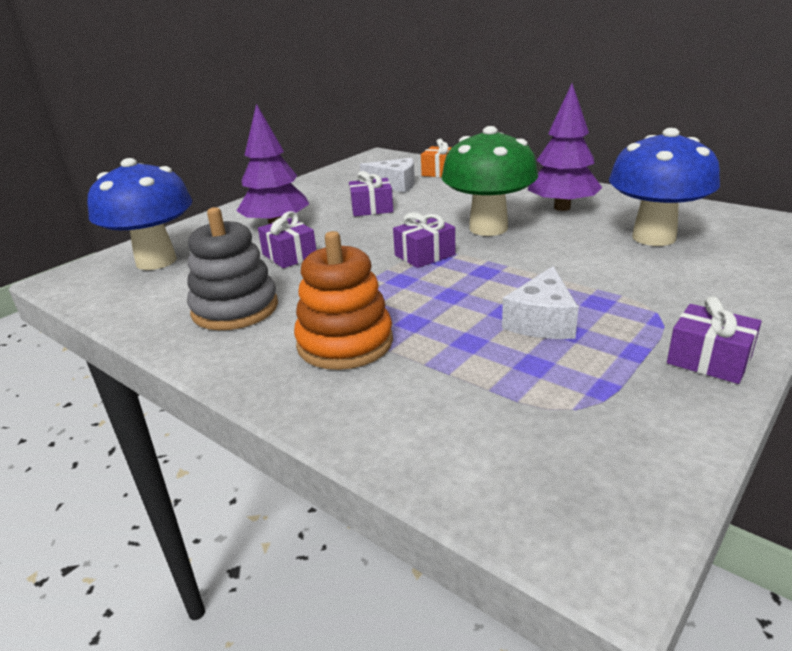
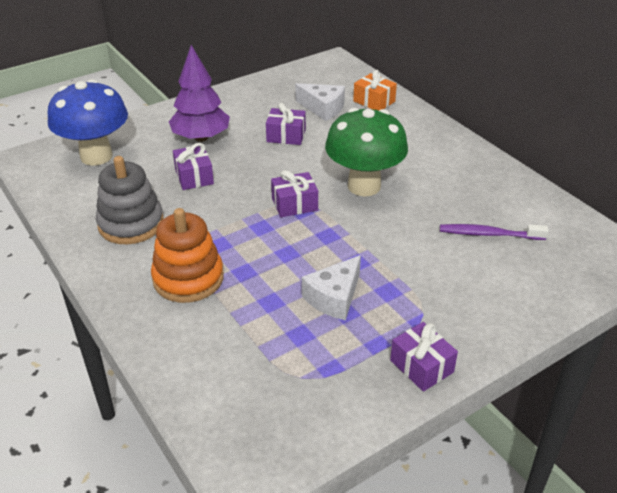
camera: 15 degrees right, 10 degrees up
purple tree [528,84,602,211] -> none
blue mushroom [609,128,720,246] -> purple toothbrush [440,224,548,240]

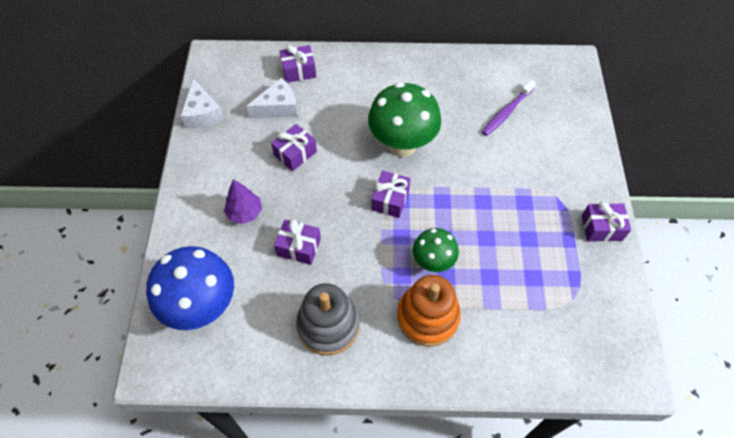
camera: 55 degrees left, 20 degrees up
purple tree [169,45,230,142] -> purple tree [224,179,262,224], size x0.61
white cheese [302,255,361,320] -> white cheese moved to [181,79,224,128]
orange gift [353,70,397,110] -> purple gift [279,45,316,83]
none -> green mushroom [413,228,459,272]

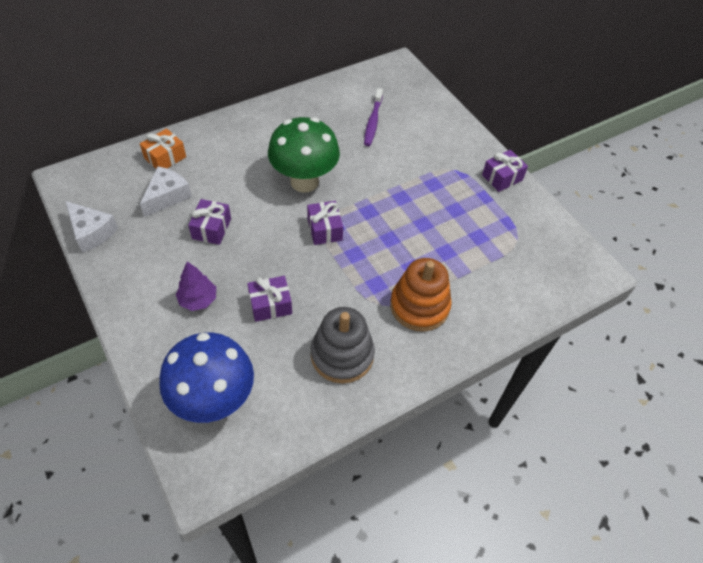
camera: 35 degrees left, 5 degrees down
purple gift [279,45,316,83] -> orange gift [140,128,186,169]
green mushroom [413,228,459,272] -> none

